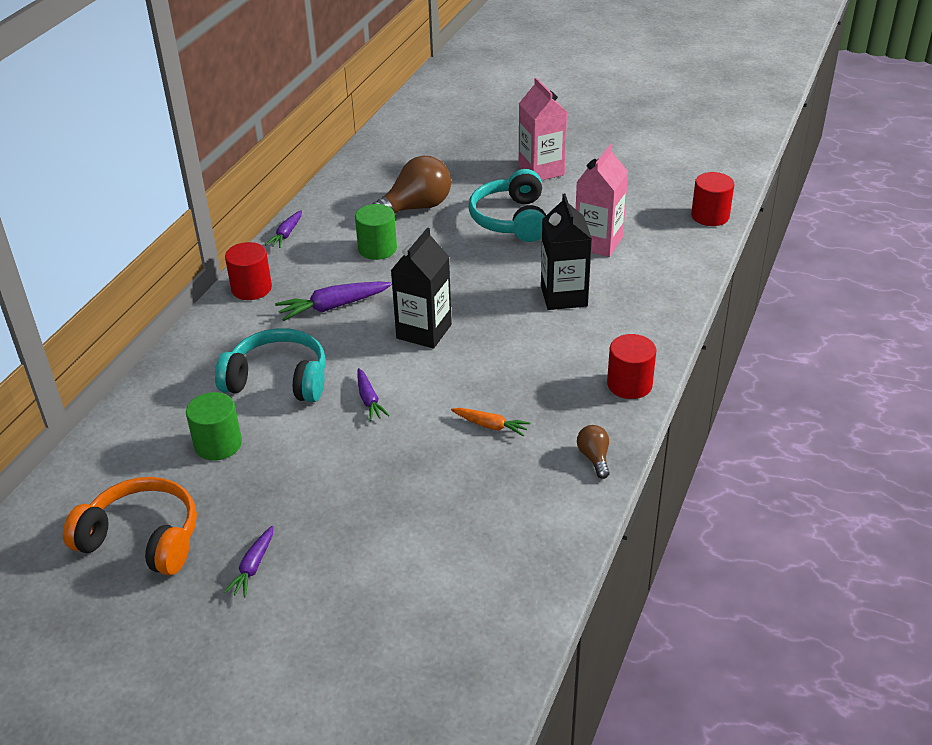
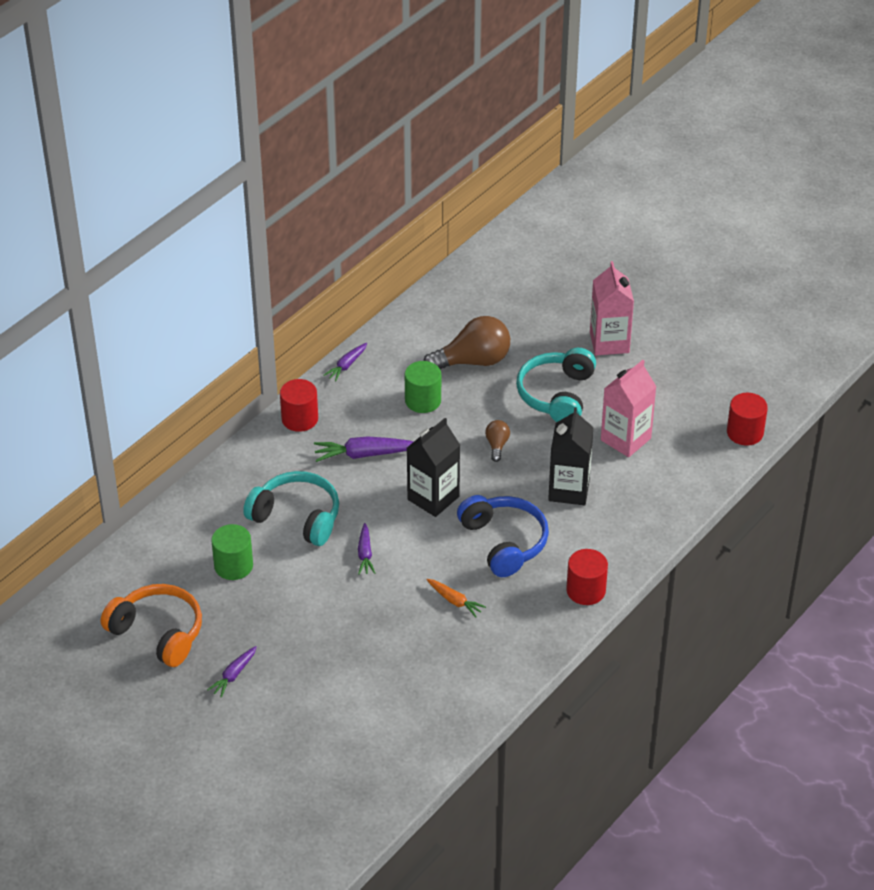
camera: 15 degrees right, 5 degrees up
brown light bulb [577,425,610,479] -> brown light bulb moved to [485,420,510,462]
none -> blue headphones [457,495,549,577]

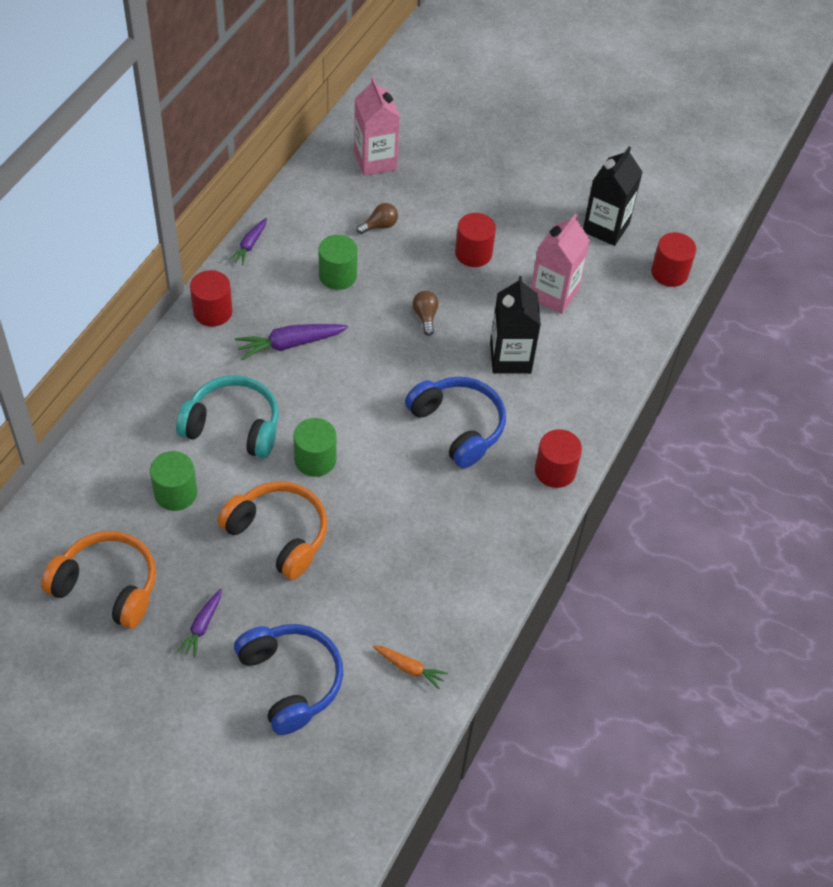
camera: 15 degrees left, 10 degrees up
purple carrot [358,523,375,574] -> green cylinder [293,418,336,477]
black carton [407,418,460,517] -> black carton moved to [583,147,643,246]
brown light bulb [423,316,510,370] -> brown light bulb [356,203,398,234], size x0.48
orange carrot [427,579,486,617] -> orange carrot moved to [373,645,448,689]
turquoise headphones [516,348,596,422] -> red cylinder [455,213,496,267]
pink carton [590,261,634,355] -> pink carton moved to [354,77,400,176]
none -> orange headphones [217,481,327,580]
none -> blue headphones [234,624,343,735]

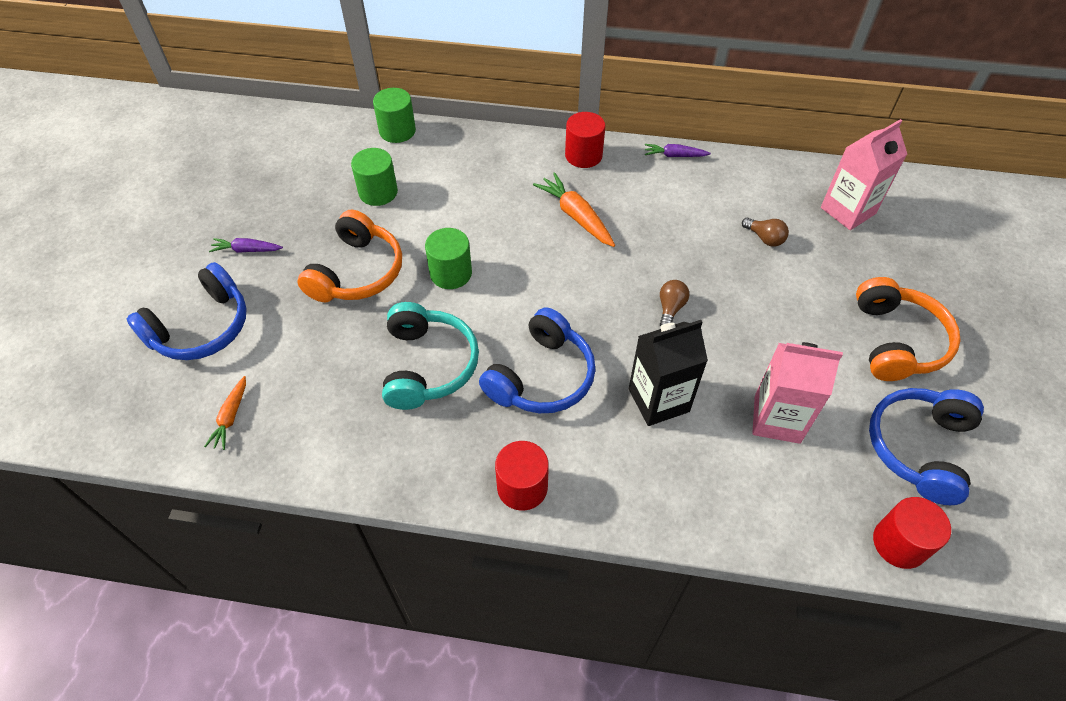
camera: 75 degrees right, 0 degrees up
orange headphones [41,531,156,629] -> orange headphones moved to [856,277,961,381]
turquoise headphones [176,375,279,459] -> turquoise headphones moved to [382,302,479,410]
purple carrot [235,324,348,360] -> orange carrot [533,173,615,247]
green cylinder [319,235,358,290] -> green cylinder moved to [373,88,416,143]
brown light bulb [413,291,439,336] -> brown light bulb turned 45 degrees counterclockwise [660,280,689,326]
red cylinder [455,213,496,267] -> none
black carton [583,147,643,246] -> blue headphones [869,388,984,505]

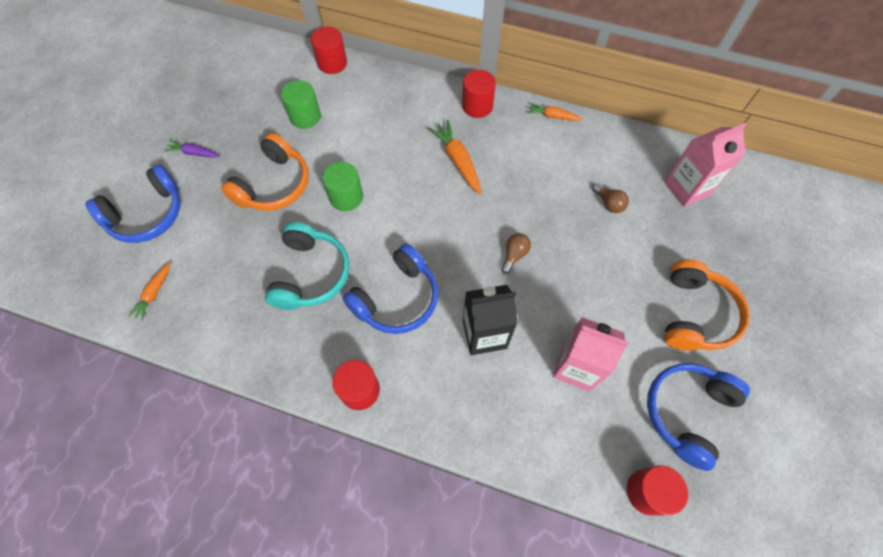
camera: 10 degrees right, 10 degrees up
green cylinder [373,88,416,143] -> red cylinder [311,27,347,74]
purple carrot [645,144,711,157] -> orange carrot [527,103,583,121]

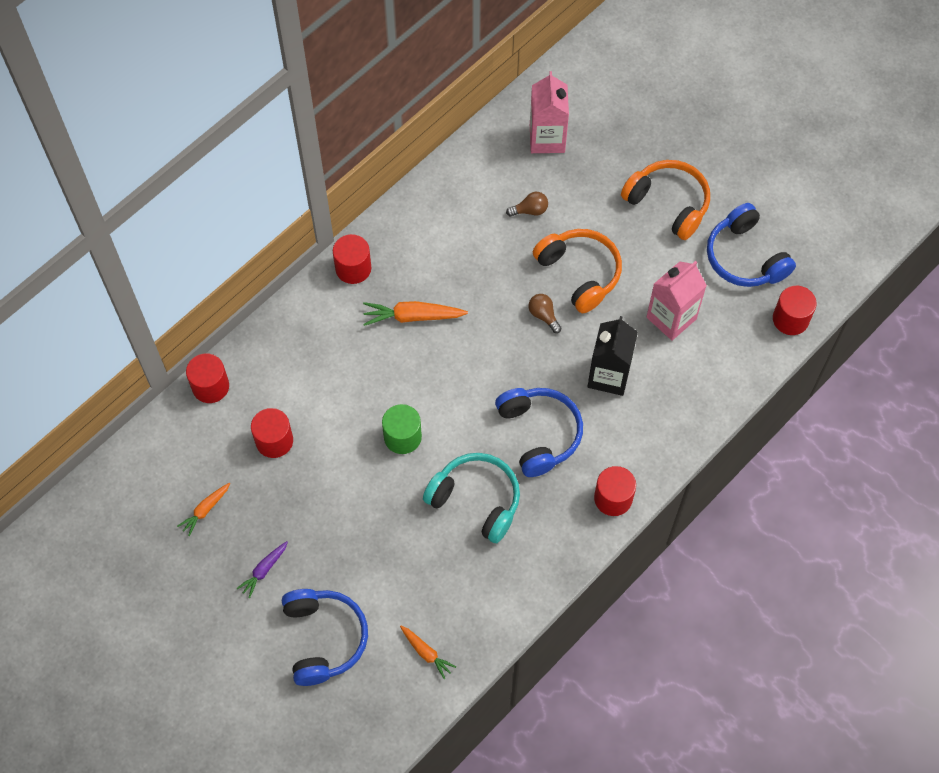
camera: 65 degrees left, 0 degrees up
orange headphones [221,133,309,211] -> orange headphones moved to [533,229,622,313]
green cylinder [281,80,321,129] -> red cylinder [251,408,293,458]
orange carrot [527,103,583,121] -> orange carrot moved to [177,483,230,536]

